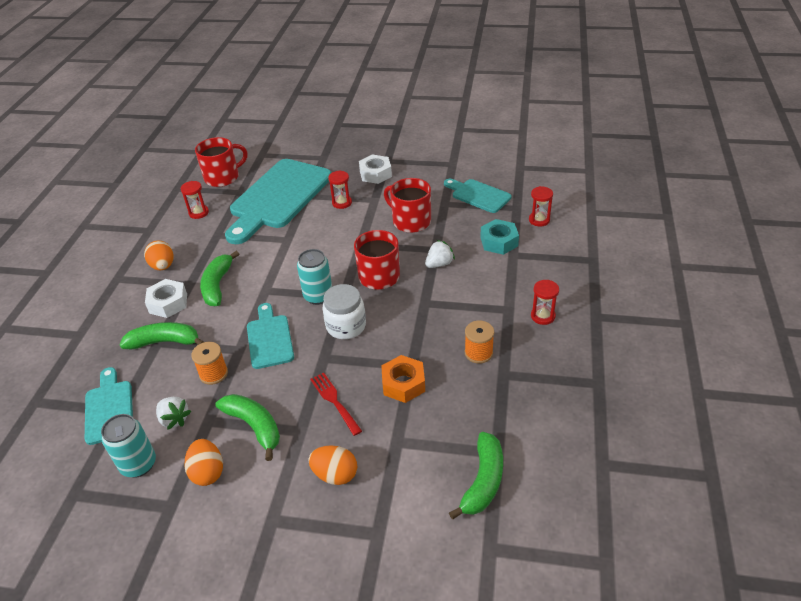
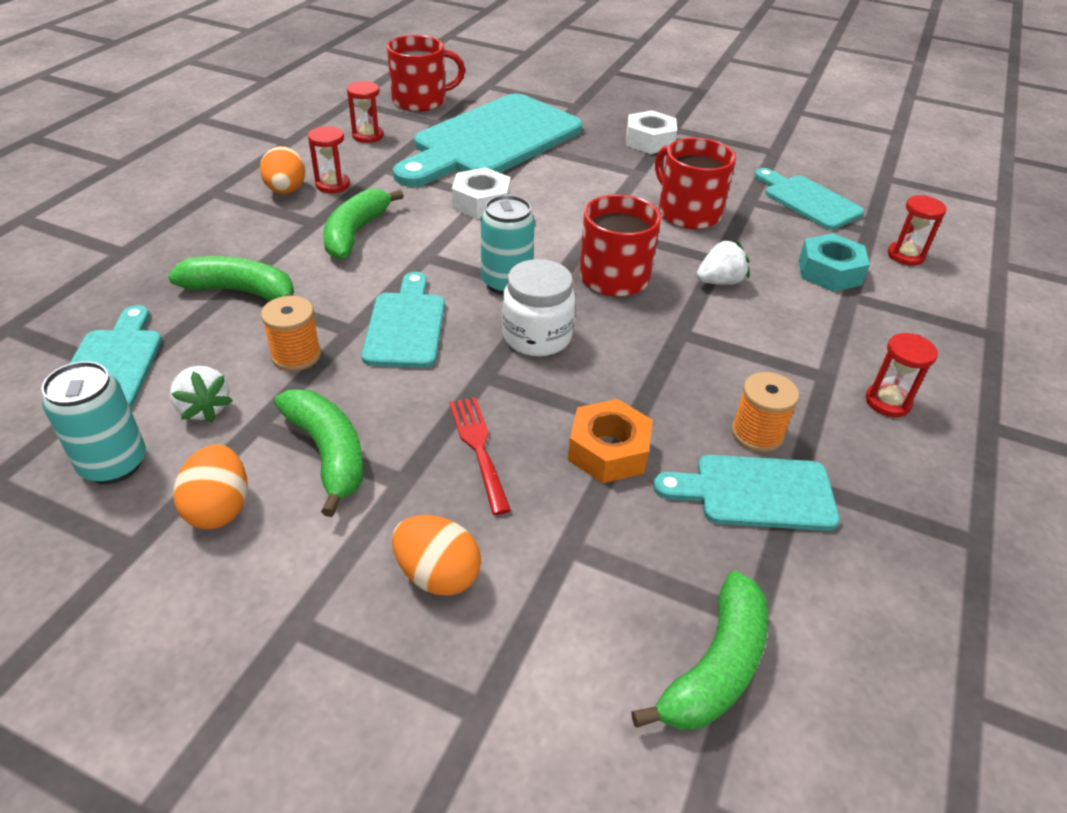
camera: 10 degrees right, 0 degrees up
white nut [145,279,187,318] -> white nut moved to [452,168,511,219]
red hourglass [328,170,352,209] -> red hourglass moved to [308,126,350,193]
none -> turquoise cutting board [653,455,840,531]

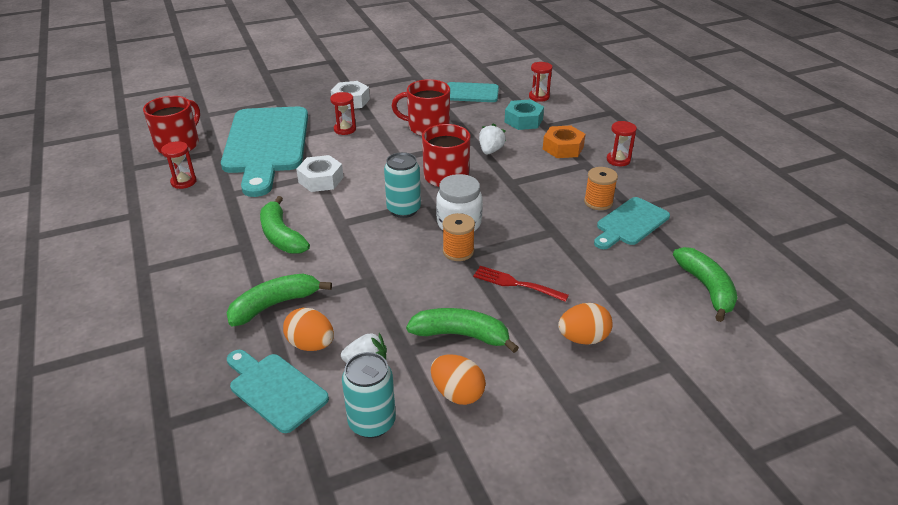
camera: 45 degrees left, 5 degrees down
orange egg [260,146,306,194] -> orange egg moved to [283,308,334,351]
orange spool [261,296,321,371] -> orange spool moved to [443,213,475,261]
red hourglass [308,126,350,193] -> red hourglass moved to [330,92,356,135]
turquoise cutting board [361,272,445,368] -> none
orange nut [568,399,653,483] -> orange nut moved to [543,125,585,158]

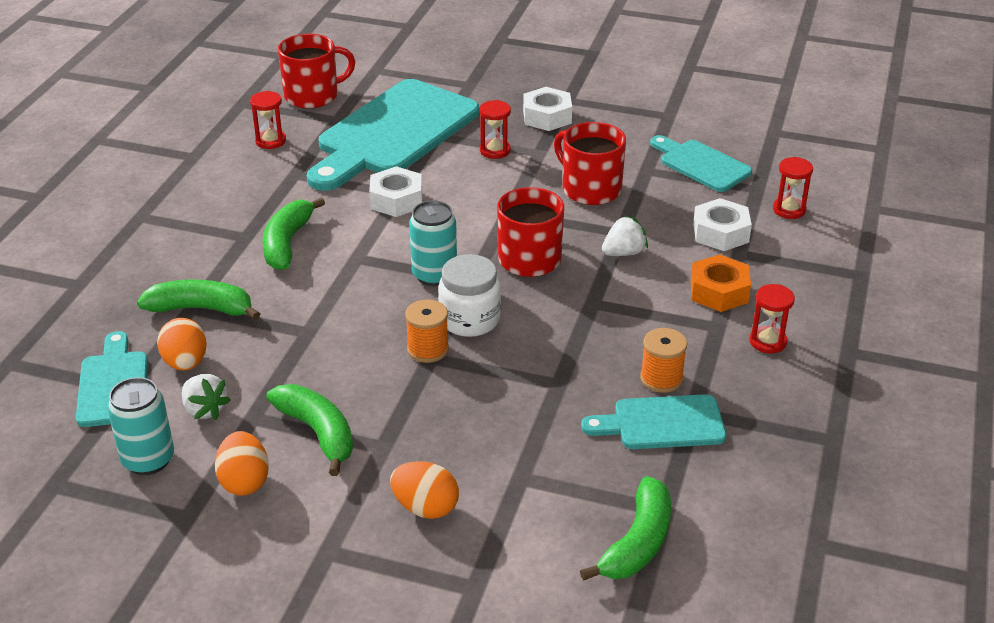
camera: 40 degrees right, 0 degrees up
red fork [473,266,569,302] -> none
turquoise nut [504,99,544,130] -> white nut [693,198,752,251]

